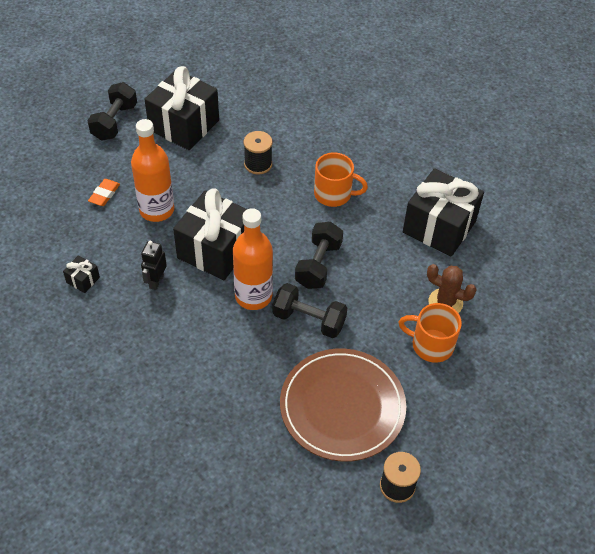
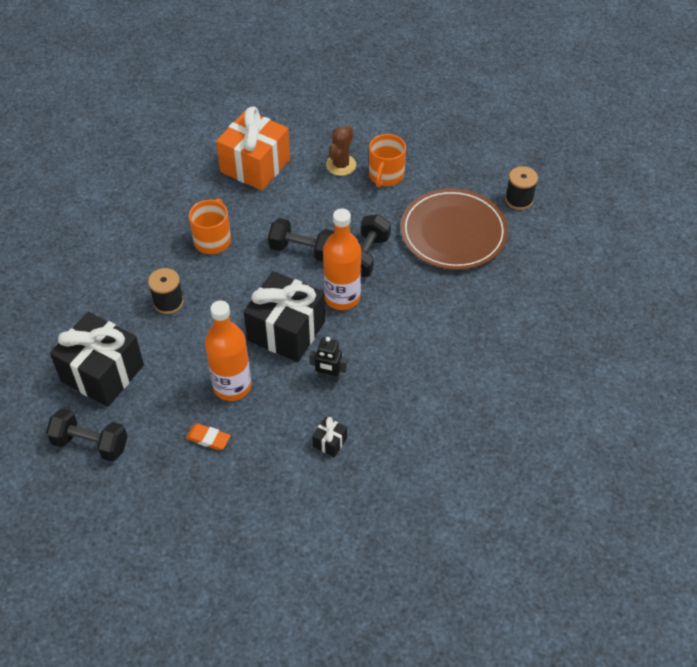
camera: 90 degrees left, 0 degrees up
black gift [403,168,484,256] -> orange gift [216,106,290,191]

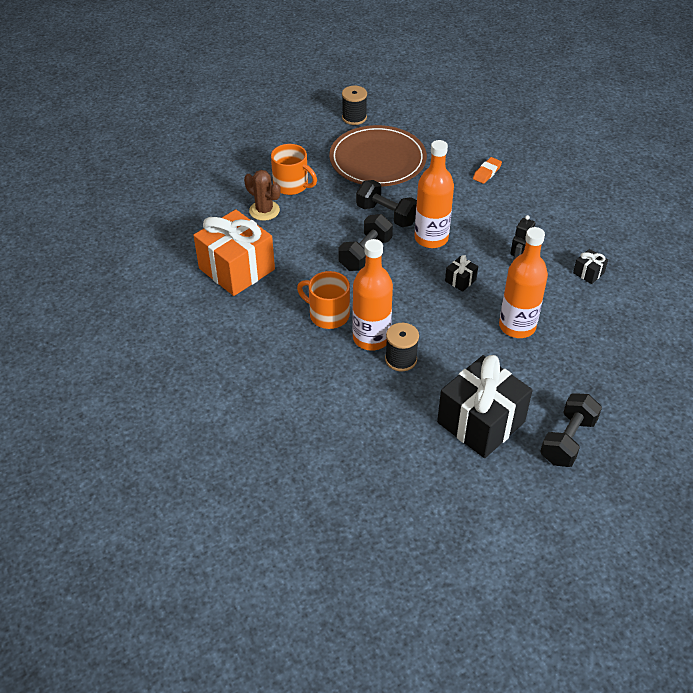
camera: 75 degrees left, 5 degrees down
orange eraser [186,423,231,450] -> orange eraser moved to [473,157,502,184]
black gift [244,271,325,362] -> black gift [445,255,478,292], size x0.41
none -> orange bottle [352,239,393,351]

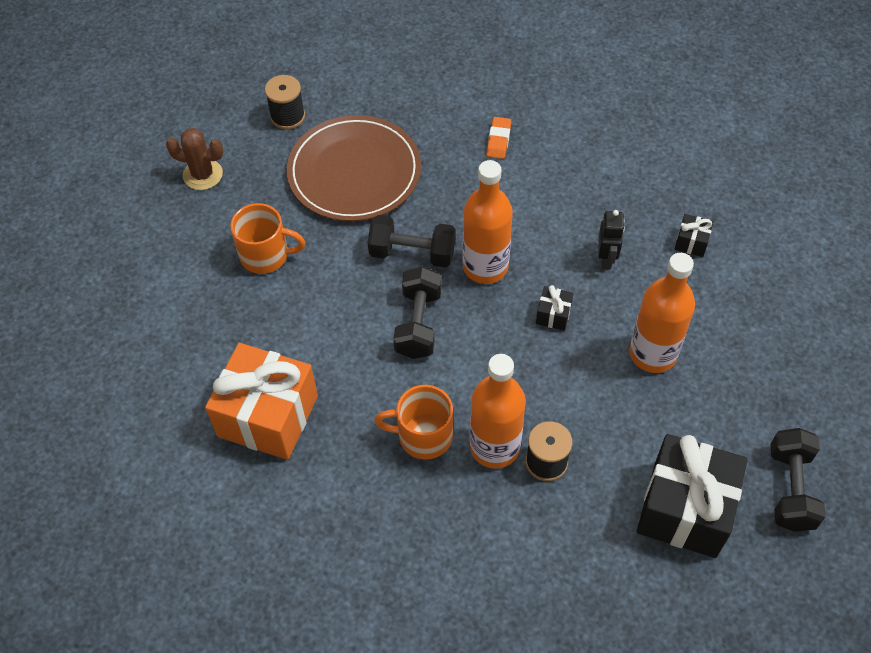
camera: 25 degrees left, 10 degrees up
brown cactus [244,170,281,221] -> brown cactus moved to [166,128,224,190]

